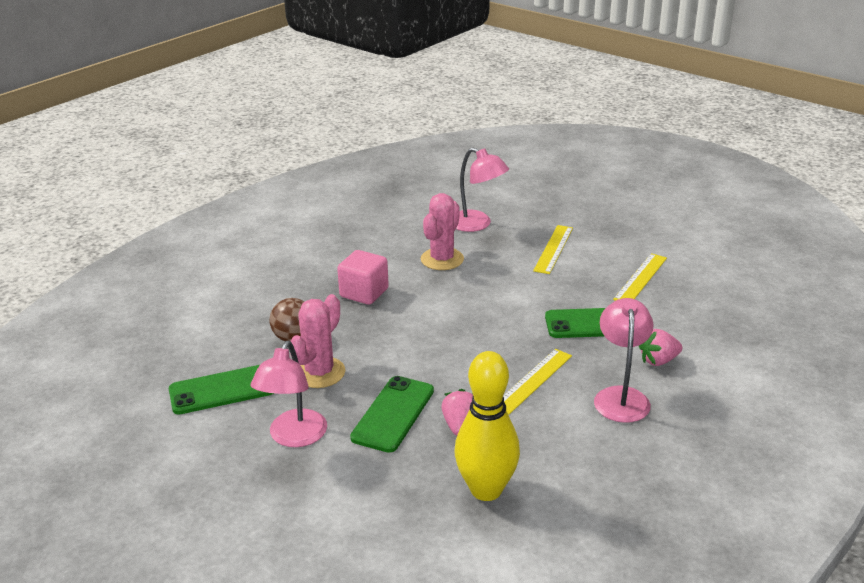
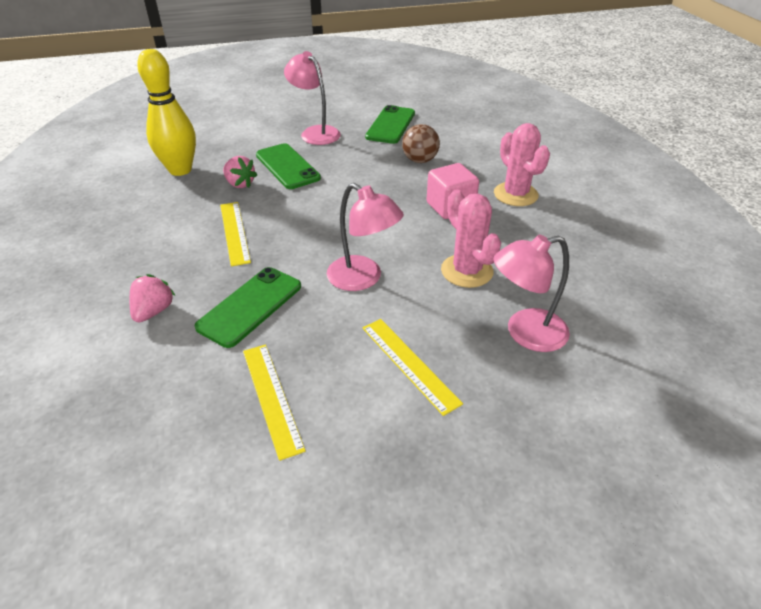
camera: 125 degrees right, 10 degrees up
pink cactus [290,294,345,388] -> pink cactus moved to [494,123,550,206]
pink lamp [594,298,654,423] -> pink lamp moved to [327,183,404,291]

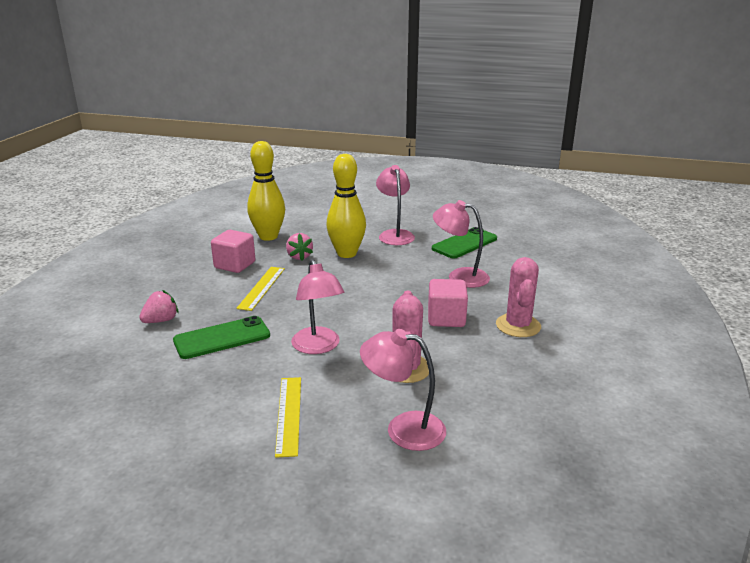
camera: 30 degrees right, 15 degrees down
yellow ruler [243,344,306,461] -> none
green phone [256,143,321,189] -> yellow bowling pin [326,154,366,258]
brown ball [402,124,440,163] -> pink lamp [433,200,490,288]
none -> pink cube [211,230,255,273]

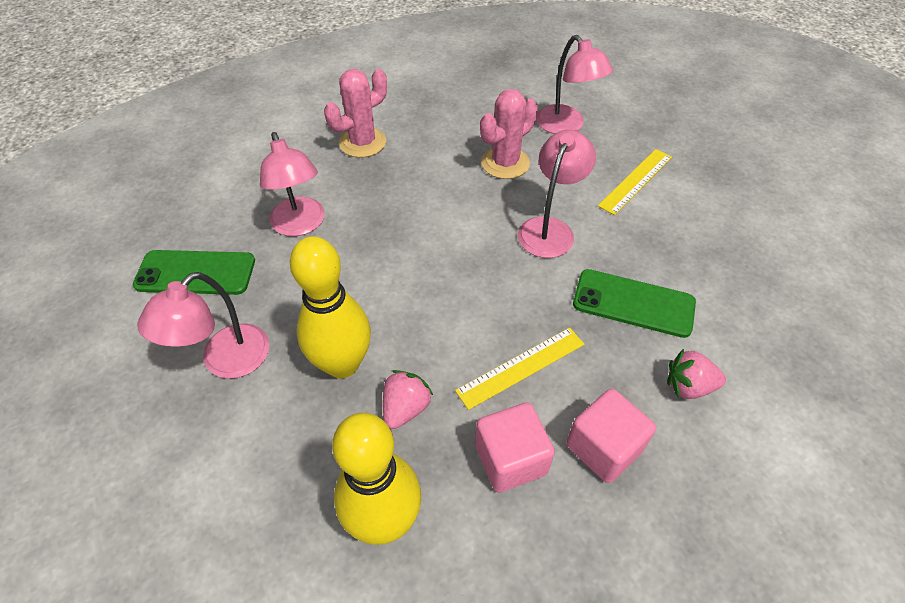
camera: 135 degrees left, 25 degrees up
pink cube [428,279,468,327] -> pink cube moved to [567,389,656,483]

